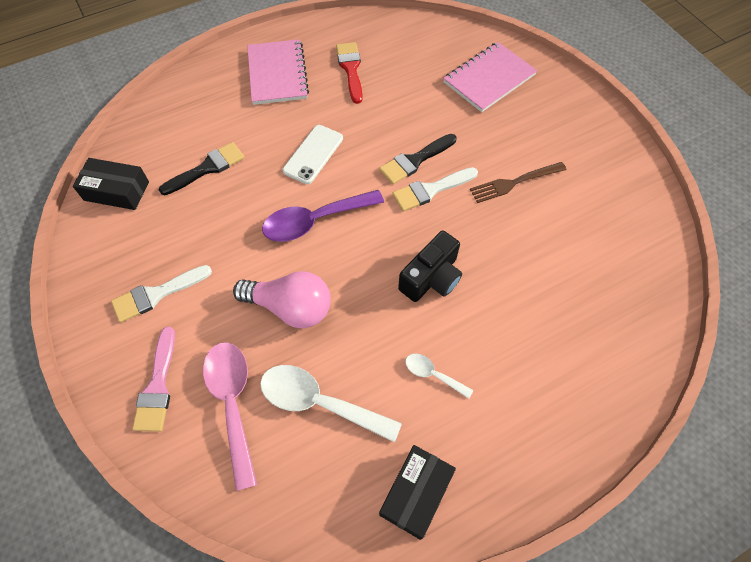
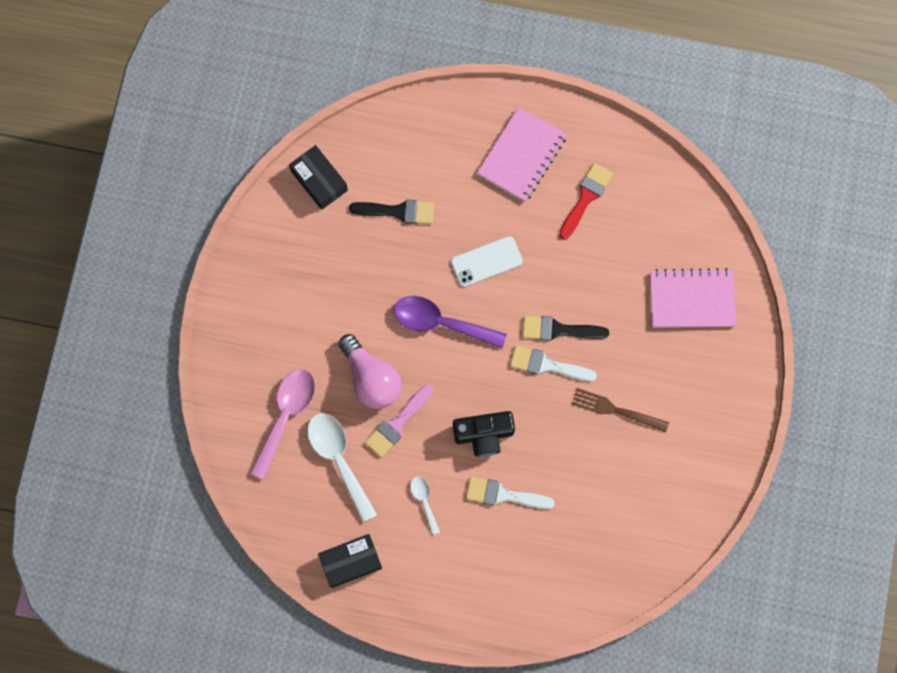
camera: 40 degrees right, 15 degrees up
white brush [111,265,212,323] -> white brush moved to [466,477,555,509]
pink brush [132,327,175,432] -> pink brush moved to [365,385,433,458]

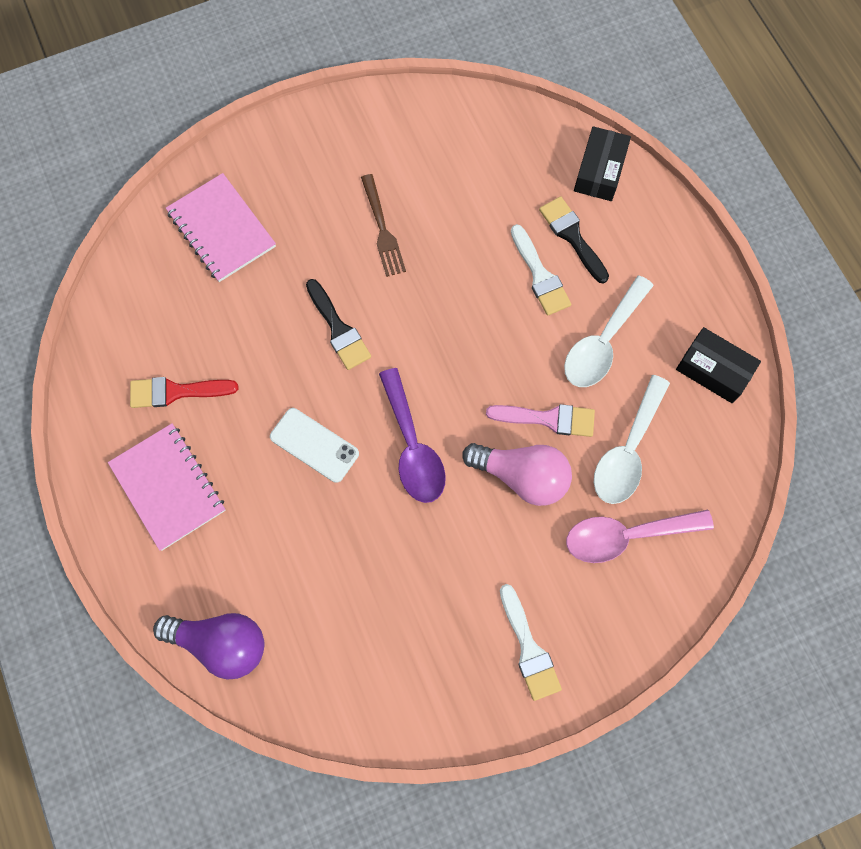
camera: 125 degrees left, 5 degrees down
black box [289,145,348,210] -> black box moved to [574,126,631,201]
pink light bulb [338,334,402,409] -> pink light bulb turned 90 degrees clockwise [462,443,572,506]
black brush [349,200,434,224] -> black brush moved to [539,196,609,284]
white spoon [410,476,440,535] -> white spoon [564,275,654,387], size x1.96
black camera [453,411,515,457] -> none
pink notebook [477,107,567,202] -> pink notebook turned 60 degrees clockwise [108,423,226,551]
white brush [510,345,597,382] -> white brush moved to [500,584,562,701]
none -> purple light bulb [153,613,265,679]

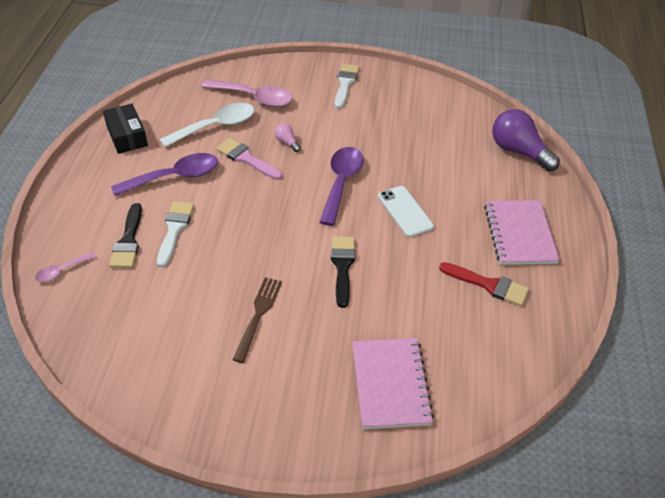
camera: 150 degrees left, 25 degrees down
pink light bulb [462,443,572,506] -> pink light bulb [275,123,301,152], size x0.45
white spoon [564,275,654,387] -> purple spoon [111,153,218,196]
black box [574,126,631,201] -> pink spoon [35,252,96,282]

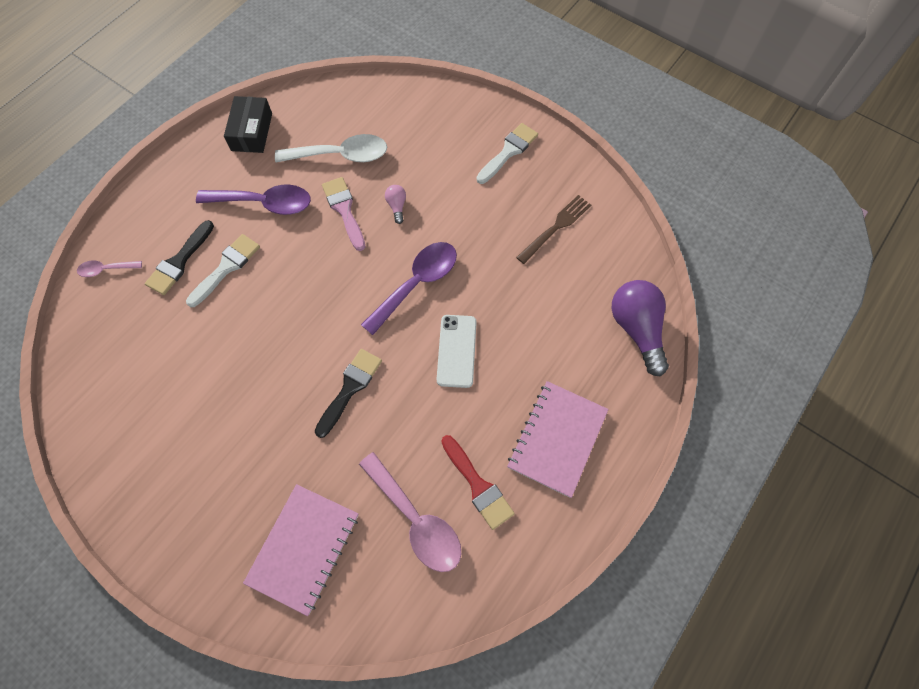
camera: 30 degrees right, 20 degrees up
pink spoon [201,79,292,107] -> pink spoon moved to [359,452,461,572]
brown fork [233,277,282,363] -> brown fork moved to [516,195,591,264]

